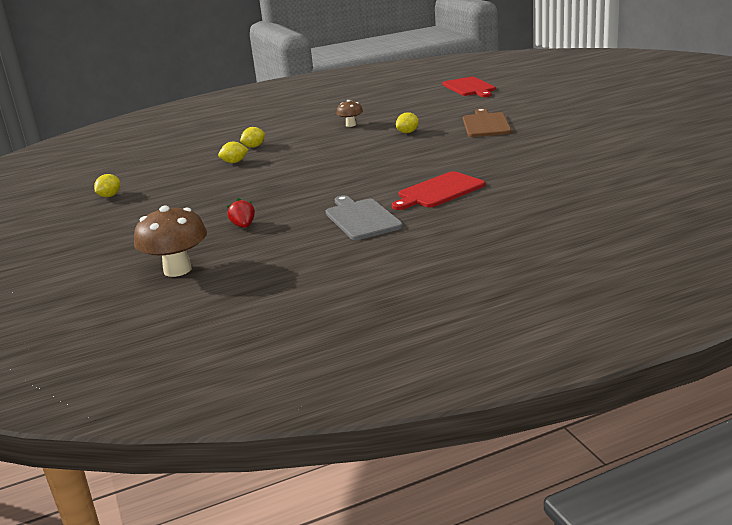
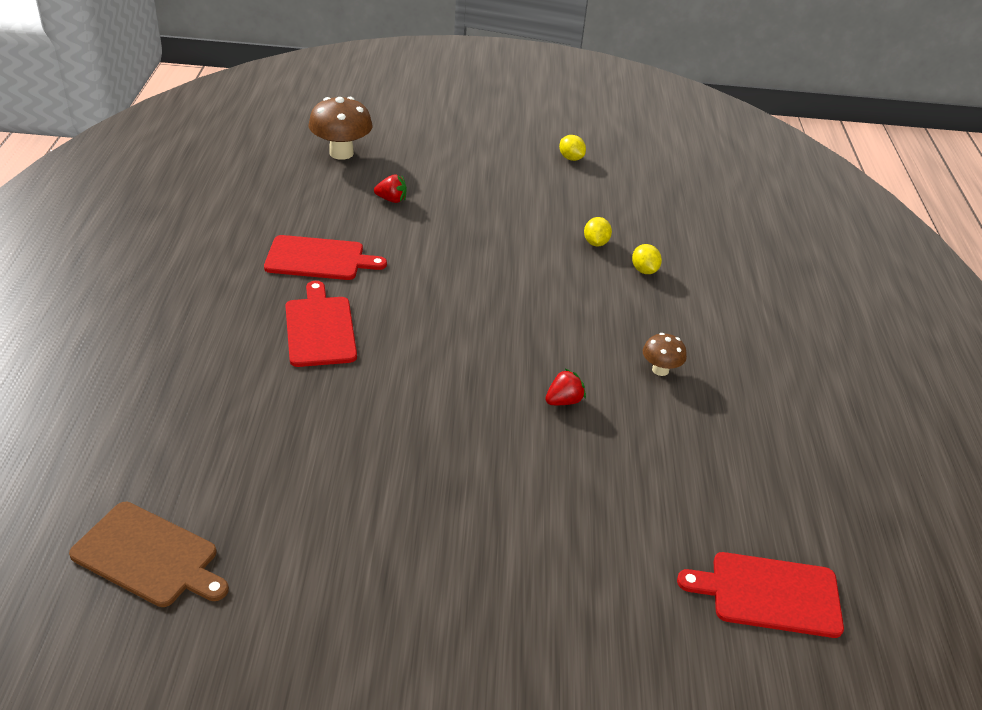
camera: 110 degrees right, 15 degrees up
grey cutting board [326,195,403,240] -> red cutting board [264,235,387,280]
yellow lemon [396,112,419,133] -> red strawberry [545,369,586,405]
brown cutting board [463,108,511,137] -> brown cutting board moved to [69,502,229,607]

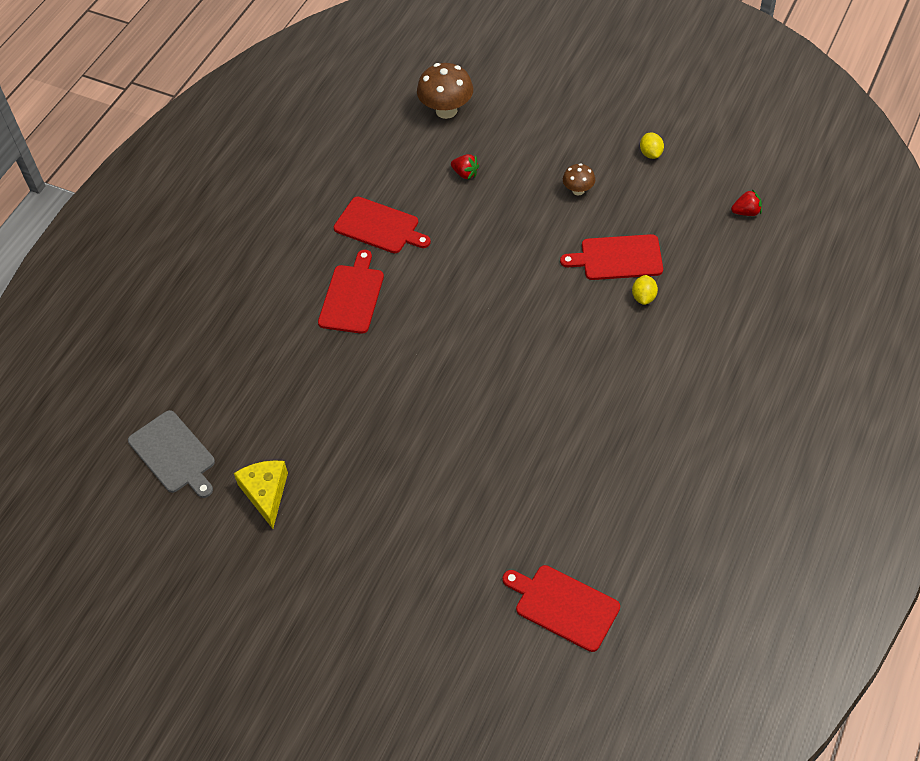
camera: 30 degrees right, 15 degrees up
brown cutting board [69,502,229,607] -> grey cutting board [128,410,215,498]
red strawberry [545,369,586,405] -> red strawberry moved to [731,189,762,216]
yellow lemon [584,217,612,246] -> red cutting board [560,234,663,280]
brown mushroom [643,333,687,376] -> brown mushroom moved to [563,163,595,196]
none -> yellow cheese [234,461,288,529]

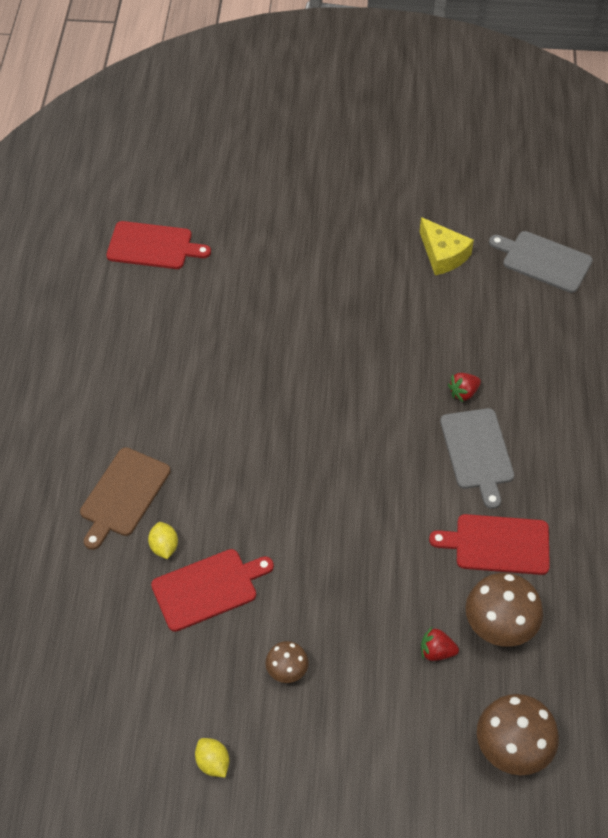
camera: 155 degrees right, 0 degrees up
red cutting board [318,250,384,334] -> grey cutting board [440,408,514,509]
red strawberry [731,189,762,216] -> red strawberry moved to [448,373,481,402]
none -> brown cutting board [80,447,170,550]
none -> brown mushroom [466,573,543,647]

